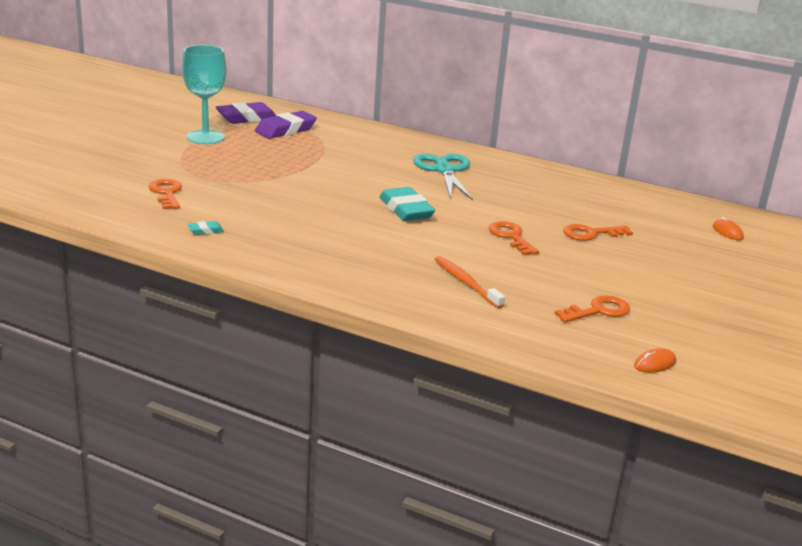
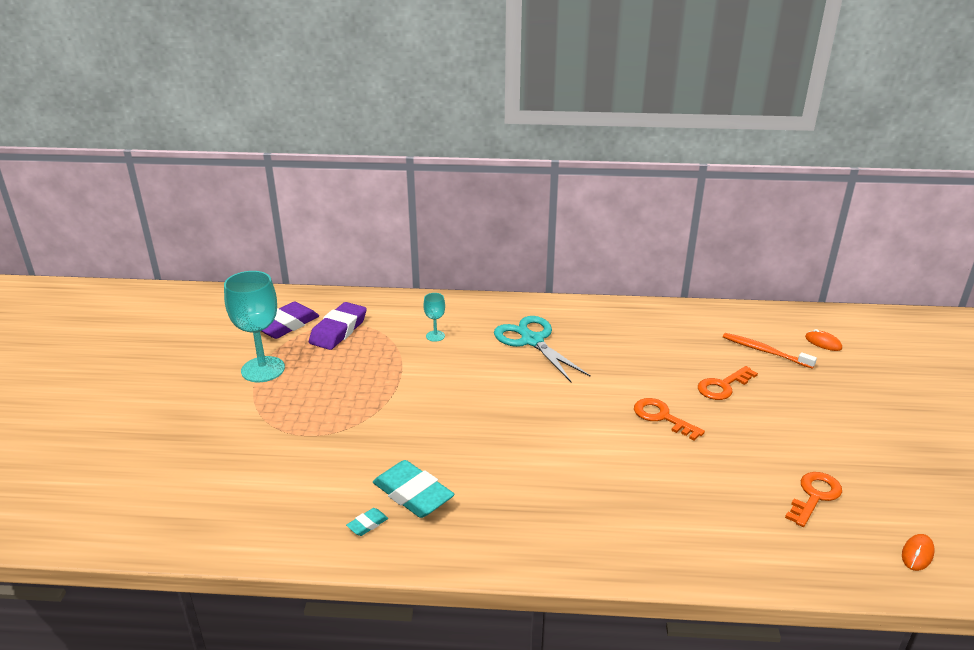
camera: 20 degrees left, 5 degrees up
orange key [148,179,182,209] -> none
turquoise eraser [379,187,435,221] -> turquoise eraser moved to [373,460,454,518]
orange toothbrush [435,256,505,309] -> orange toothbrush moved to [723,333,817,369]
none -> turquoise goblet [423,293,445,342]

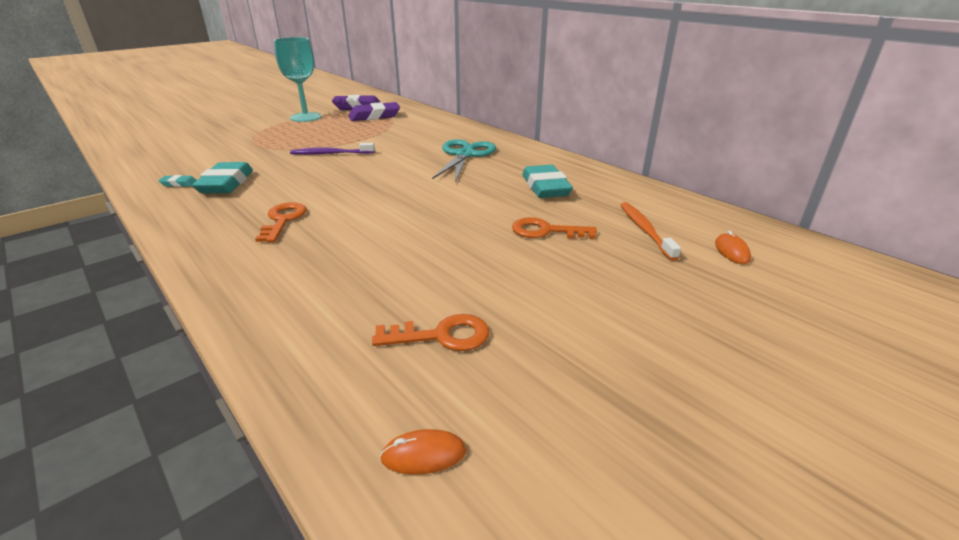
camera: 45 degrees right, 0 degrees up
turquoise goblet [423,293,445,342] -> none
orange key [634,398,705,441] -> orange key moved to [255,202,307,242]
none -> purple toothbrush [290,143,375,155]
none -> turquoise eraser [522,165,573,198]

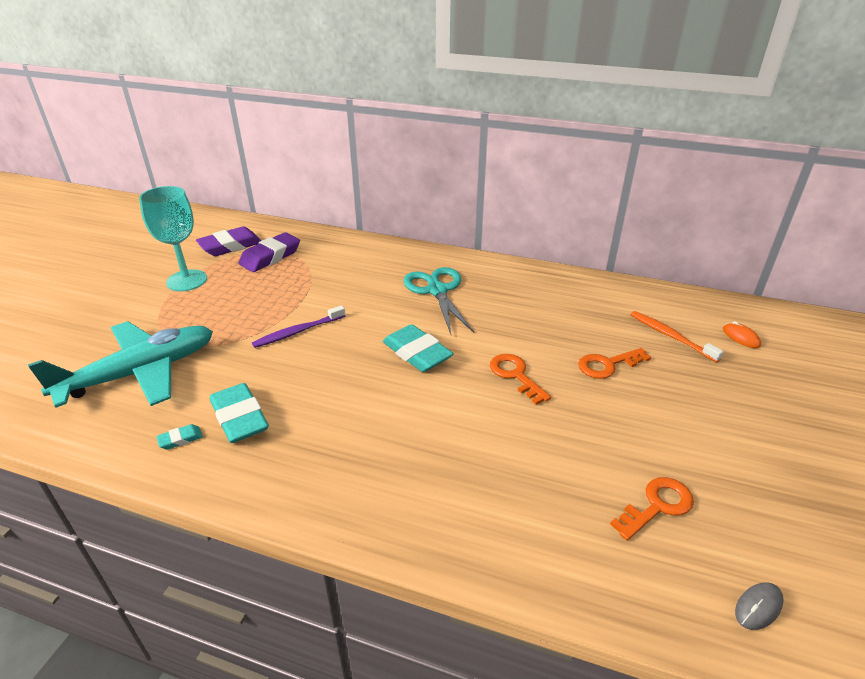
camera: 30 degrees left, 5 degrees up
orange key [255,202,307,242] -> orange key moved to [490,354,551,405]
orange mouse [380,429,466,475] -> grey mouse [735,582,784,630]
turquoise eraser [522,165,573,198] -> turquoise eraser moved to [383,324,454,372]
none -> turquoise plane [28,321,213,408]

